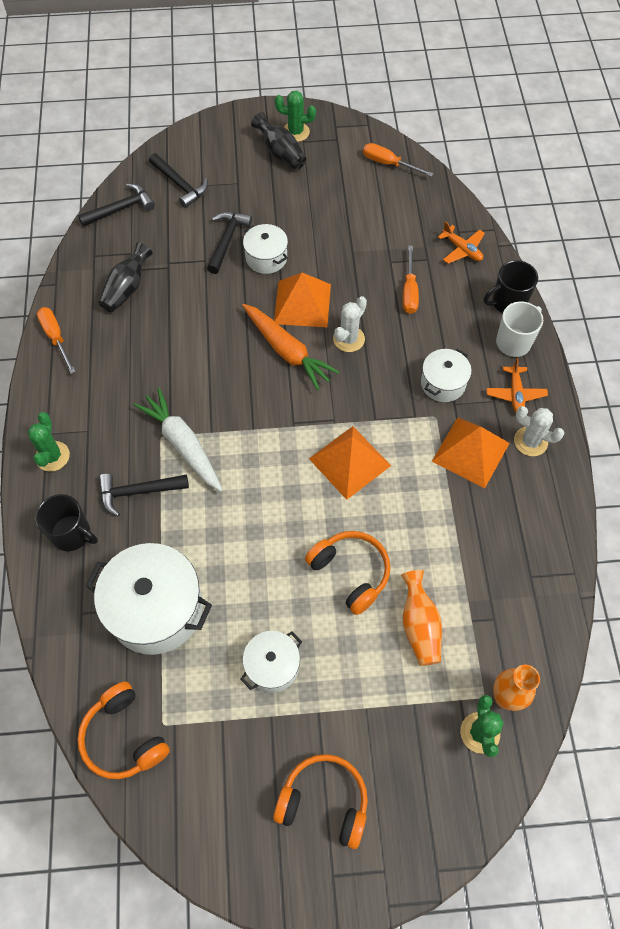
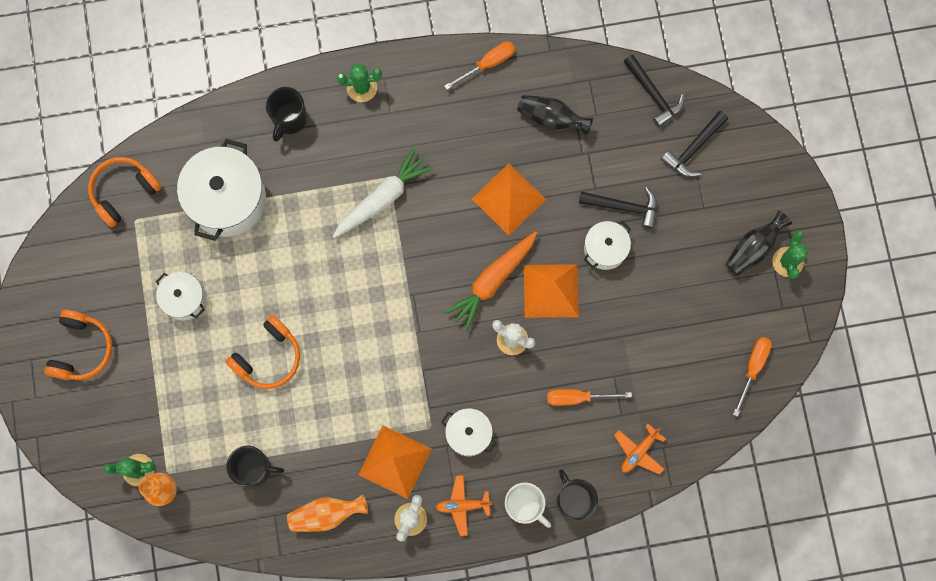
camera: 85 degrees right, 15 degrees up
black hammer [99,474,189,517] -> none
orange pyramid [309,426,391,500] -> orange pyramid moved to [472,164,546,235]
orange vase [401,570,442,666] -> orange vase moved to [287,494,368,532]
none -> black mug [227,446,284,487]

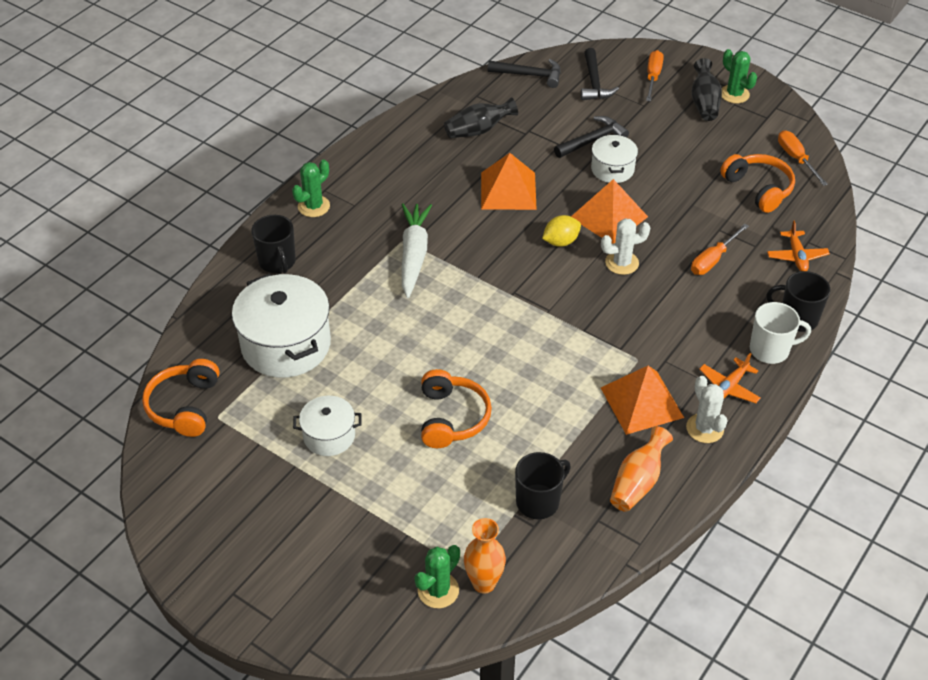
camera: 45 degrees left, 30 degrees down
orange headphones [44,310,113,380] -> orange headphones moved to [720,154,795,213]
white pot [441,408,497,456] -> none
orange screwdriver [444,41,515,90] -> orange screwdriver moved to [646,50,664,101]
orange carrot [444,231,537,332] -> yellow lemon [542,215,581,246]

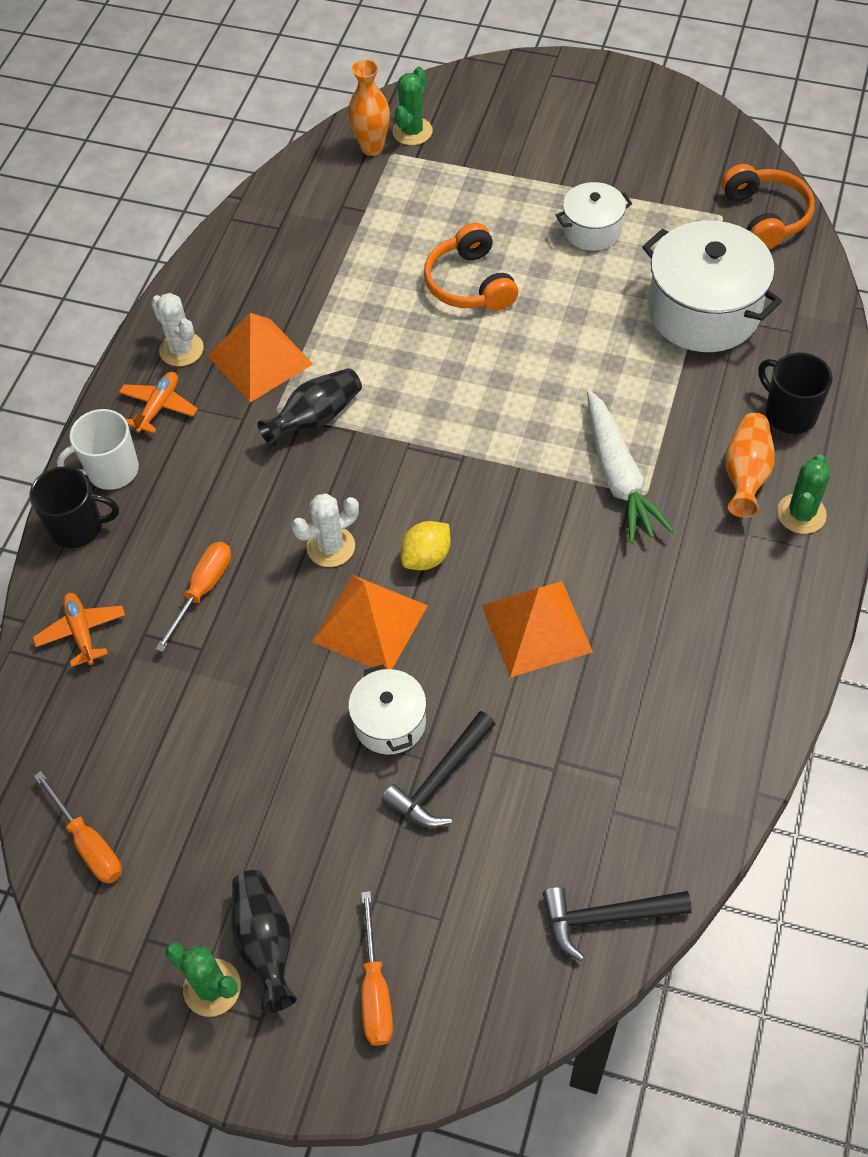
camera: 165 degrees right, 10 degrees up
black vase [444,97,518,138] -> black vase moved to [258,368,362,446]
black mug [515,452,571,519] -> none
black hammer [581,48,619,100] -> none
orange vase [610,426,673,512] -> orange vase moved to [725,413,775,518]
orange headphones [720,154,795,213] -> none

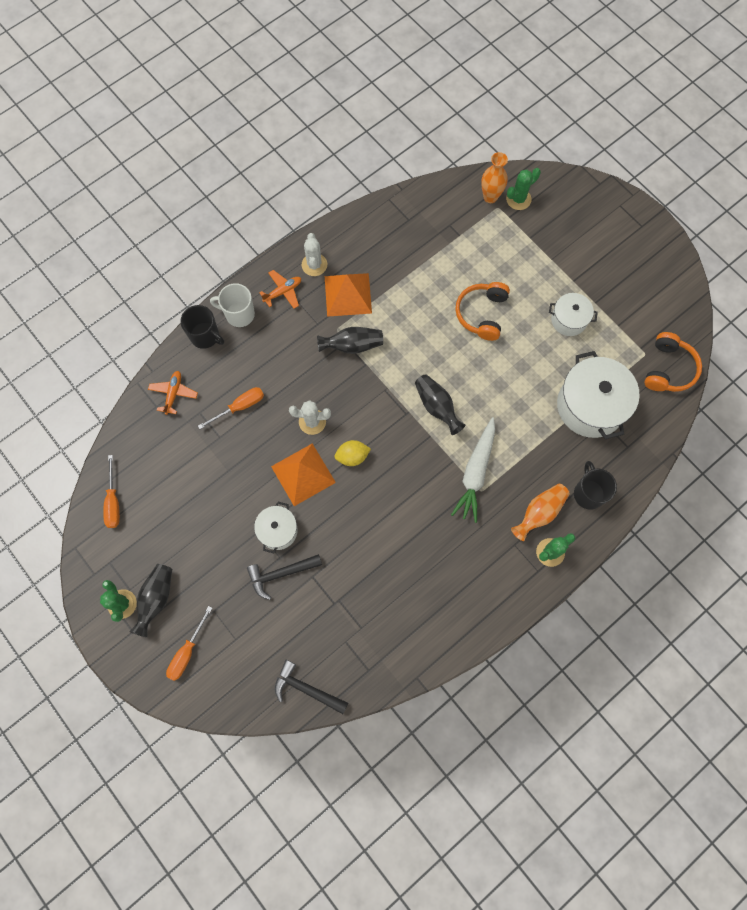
camera: 30 degrees right, 15 degrees up
orange pyramid [482,581,593,677] -> none
none -> black vase [415,374,465,435]

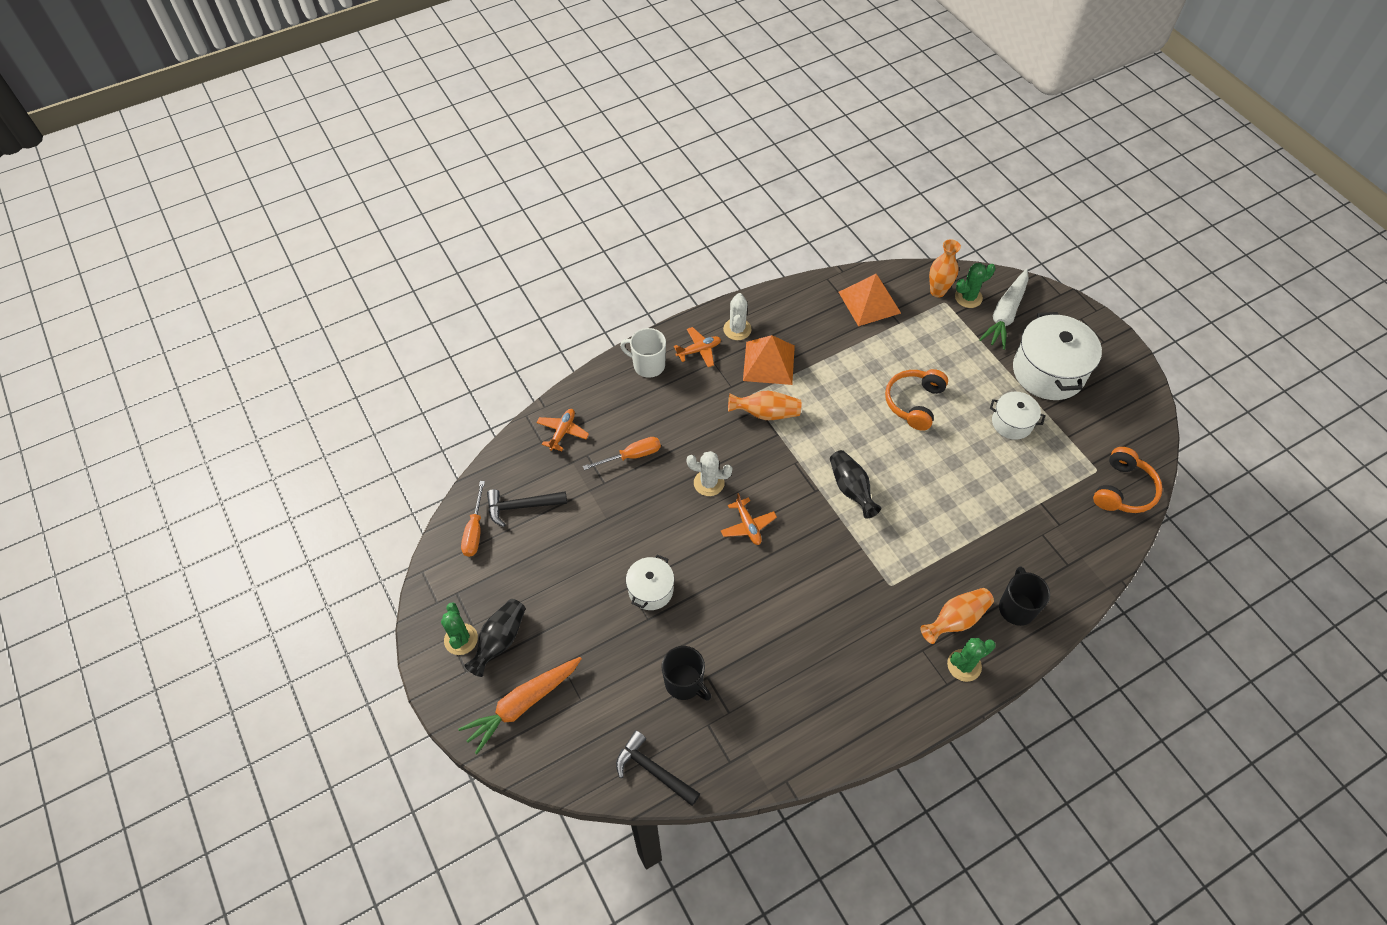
camera: 10 degrees right, 15 degrees down
orange screwdriver [166,606,212,681] -> orange carrot [458,657,582,754]
black mug [180,305,224,349] -> black mug moved to [662,646,711,701]
black hammer [247,554,322,600] -> black hammer moved to [487,489,567,527]
orange pyramid [271,443,336,506] -> orange pyramid moved to [839,274,901,326]
black vase [317,327,383,354] -> orange vase [728,391,801,420]
yellow lemon [334,440,371,466] -> orange plane [721,493,777,545]
white carrot [451,417,495,523] -> white carrot moved to [979,269,1029,350]
white pot [557,351,640,439] -> white pot moved to [1013,312,1102,400]

